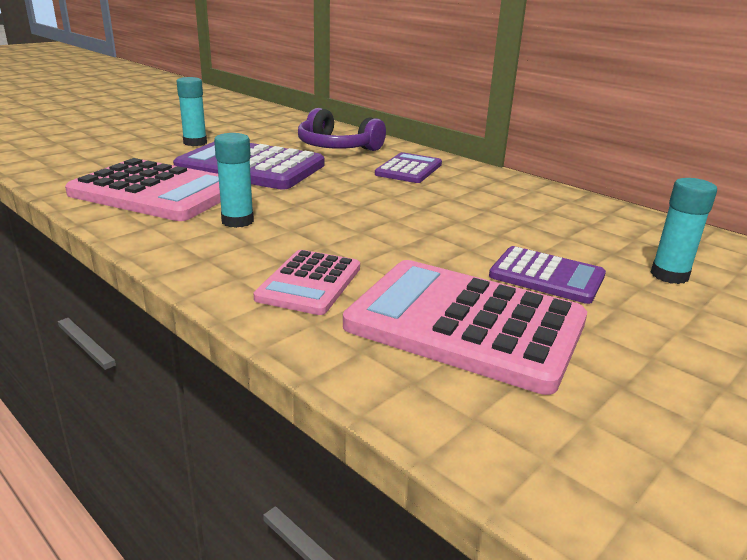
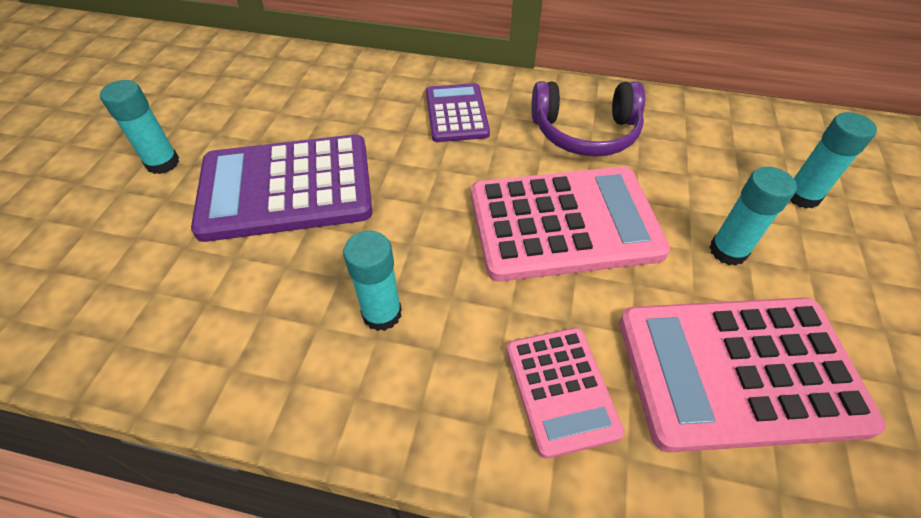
camera: 30 degrees left, 25 degrees up
pink calculator [65,158,221,221] -> pink calculator moved to [471,167,670,282]
purple headphones [298,108,386,151] -> purple headphones moved to [531,81,645,157]
purple calculator [489,246,606,304] -> turquoise glue stick [709,167,797,266]

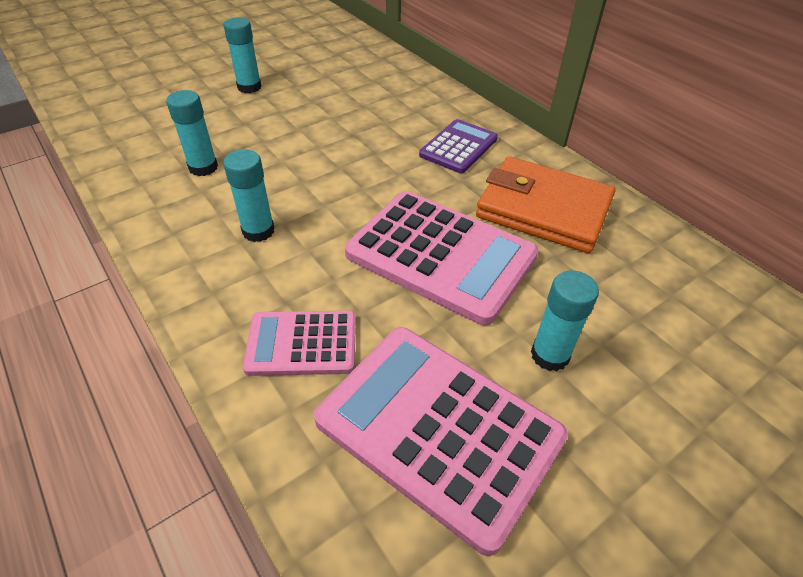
camera: 40 degrees right, 5 degrees down
purple calculator [191,134,372,242] -> none
pink calculator [506,328,625,459] -> pink calculator turned 60 degrees clockwise [243,311,356,376]
purple headphones [531,81,645,157] -> orange wallet [476,156,615,253]
turquoise glue stick [790,112,877,209] -> turquoise glue stick moved to [166,90,218,176]

